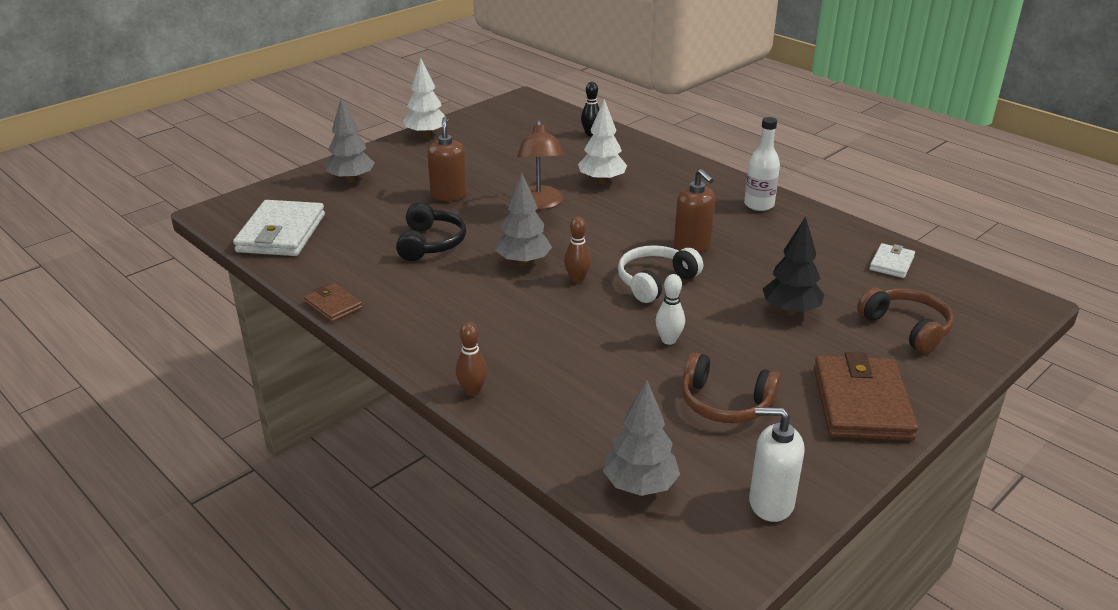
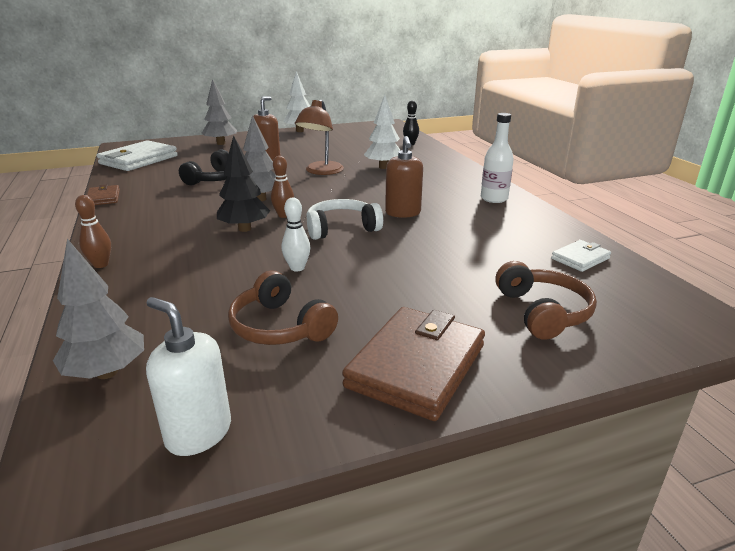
camera: 25 degrees right, 5 degrees down
black tree [763,217,824,315] -> black tree moved to [217,135,270,232]

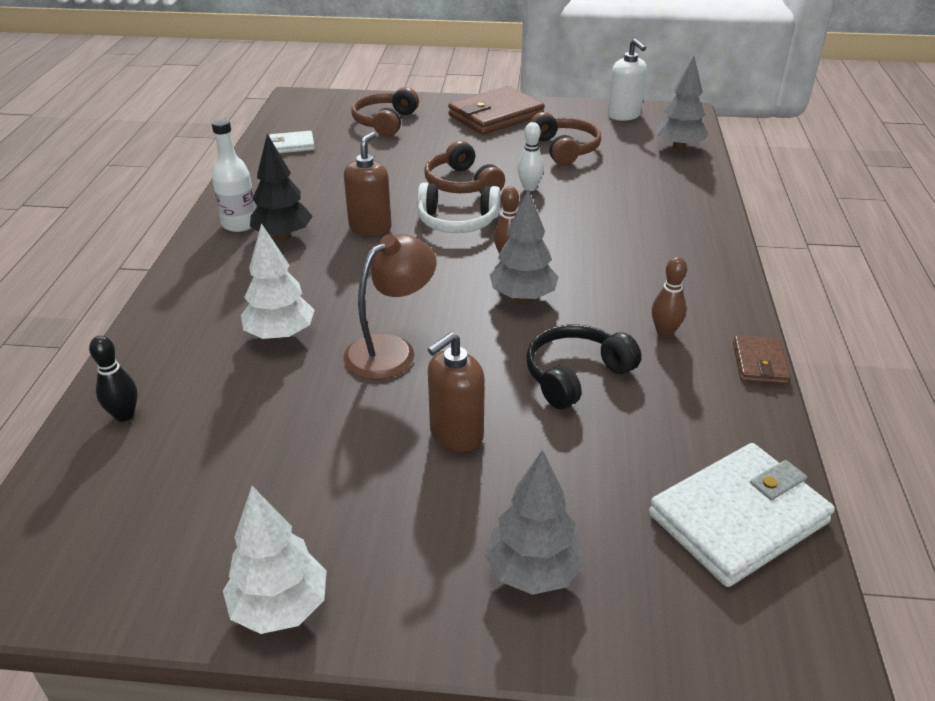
camera: 155 degrees left, 10 degrees up
brown bowling pin [75,195,111,268] -> brown bowling pin moved to [652,257,687,338]
black tree [217,135,270,232] -> black tree moved to [250,134,313,240]
none -> brown headphones [424,140,505,193]

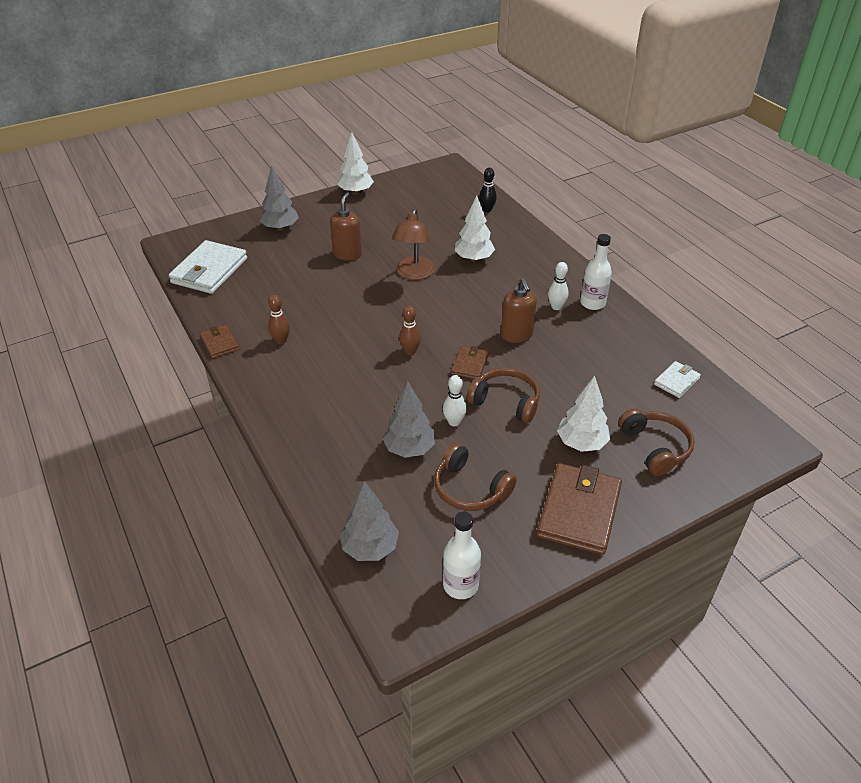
camera: 145 degrees right, 5 degrees up
black tree [250,134,313,240] -> white bowling pin [548,262,569,310]
white headphones [417,182,500,233] -> brown wallet [451,346,489,379]
grey tree [490,189,558,303] -> grey tree moved to [383,382,435,458]
black headphones [526,324,641,409] -> none
white soap dispenser [608,39,647,121] -> white bottle [443,511,481,599]
none -> white tree [557,376,610,452]

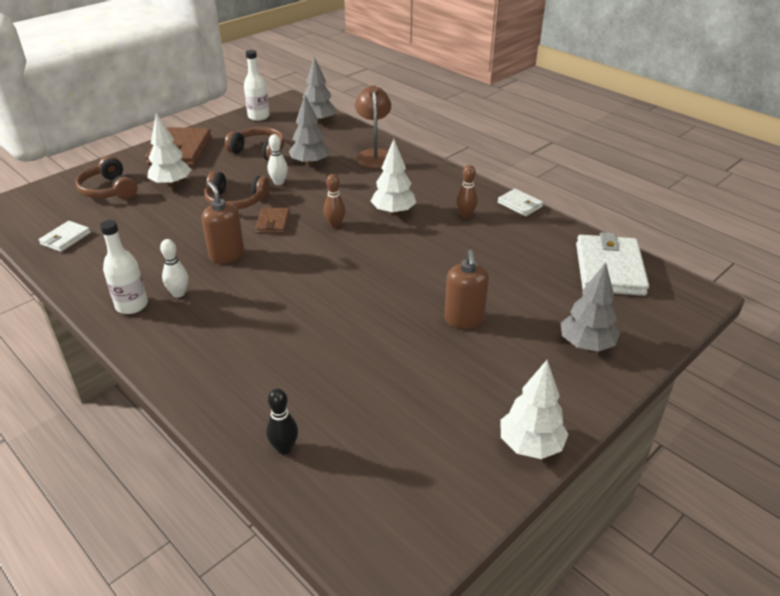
camera: 165 degrees right, 5 degrees down
brown wallet [200,325,239,358] -> white wallet [498,189,543,216]
brown lamp [392,209,435,280] -> brown lamp moved to [355,85,391,168]
white tree [454,195,495,262] -> white tree moved to [370,139,416,216]

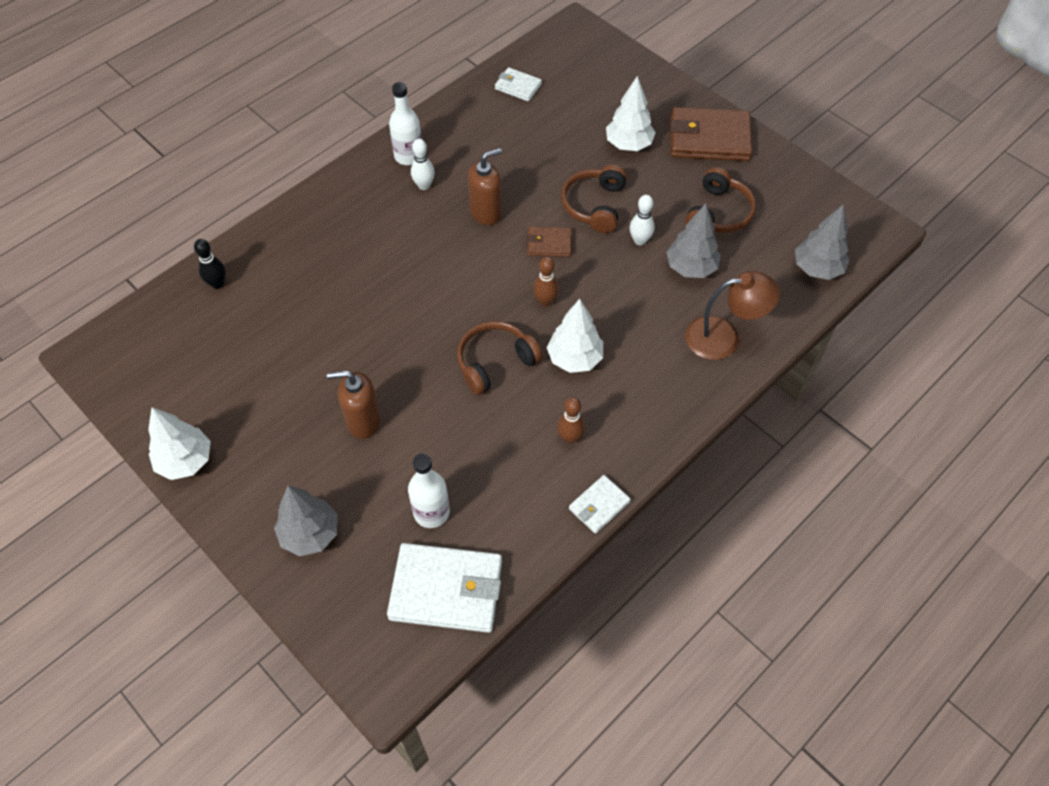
camera: 90 degrees right, 20 degrees up
brown headphones [75,156,138,199] -> brown headphones moved to [457,321,542,395]
white bottle [244,50,270,121] -> white bottle moved to [408,454,450,528]

